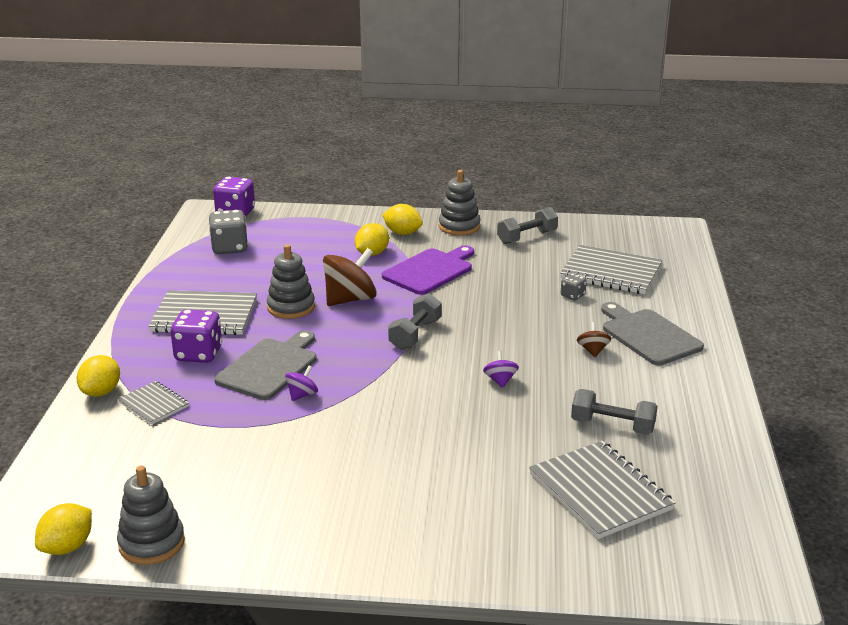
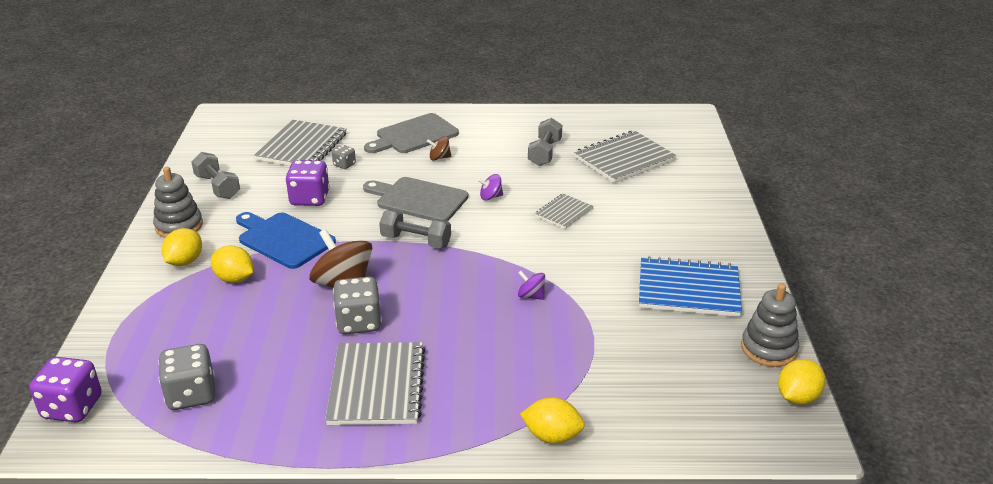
camera: 95 degrees left, 5 degrees up
yellow lemon [35,503,92,555] -> yellow lemon turned 75 degrees counterclockwise [778,359,825,405]
grey notebook [118,381,189,425] -> grey notebook moved to [535,194,593,229]
purple dice [171,309,222,363] -> purple dice moved to [285,160,330,206]
grey cutting board [214,330,317,400] -> grey cutting board moved to [363,177,468,221]
grey stacking toy [267,244,315,319] -> grey dice [333,277,382,334]
purple cutting board [382,245,474,295] -> blue cutting board [236,212,336,269]
none -> blue notebook [639,256,742,317]

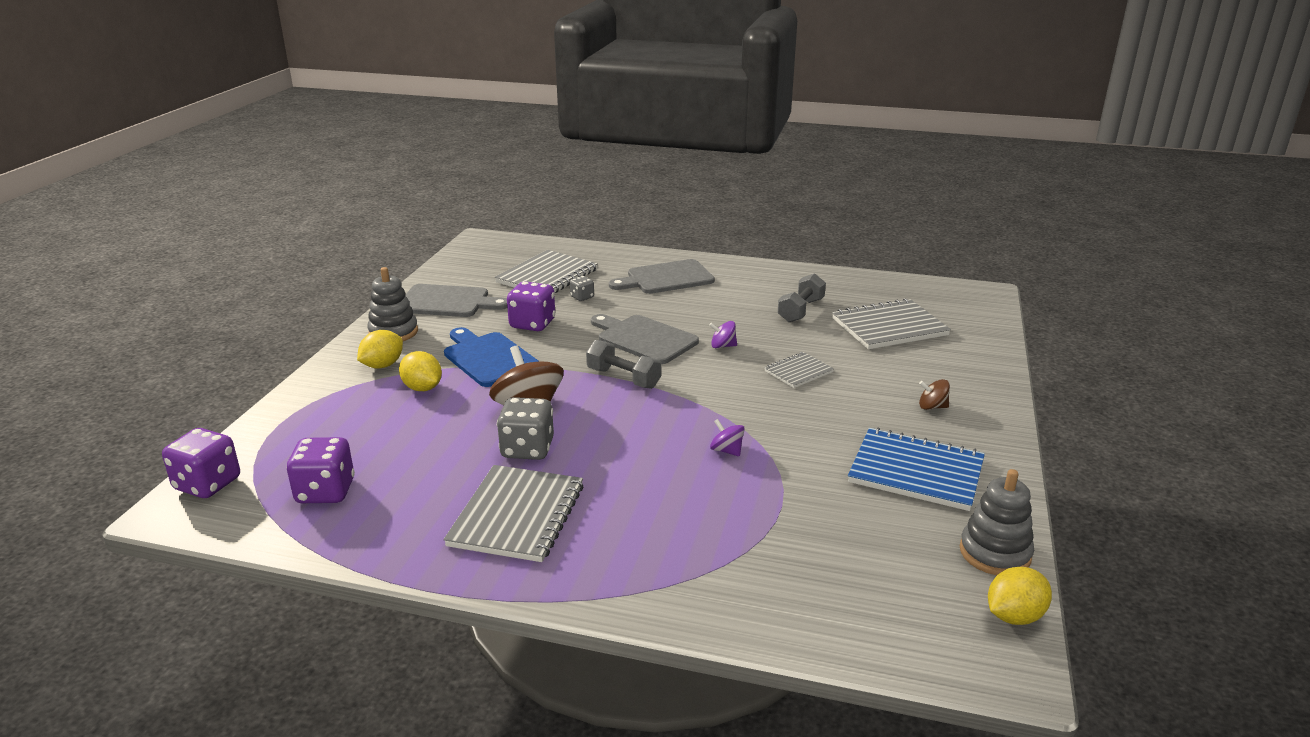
camera: 15 degrees right, 5 degrees down
grey dice [158,344,215,410] -> purple dice [286,437,355,503]
grey dumbbell [191,152,240,199] -> grey cutting board [405,284,507,317]
brown spinning top [427,136,451,160] -> brown spinning top moved to [919,379,950,410]
yellow lemon [520,397,585,444] -> none

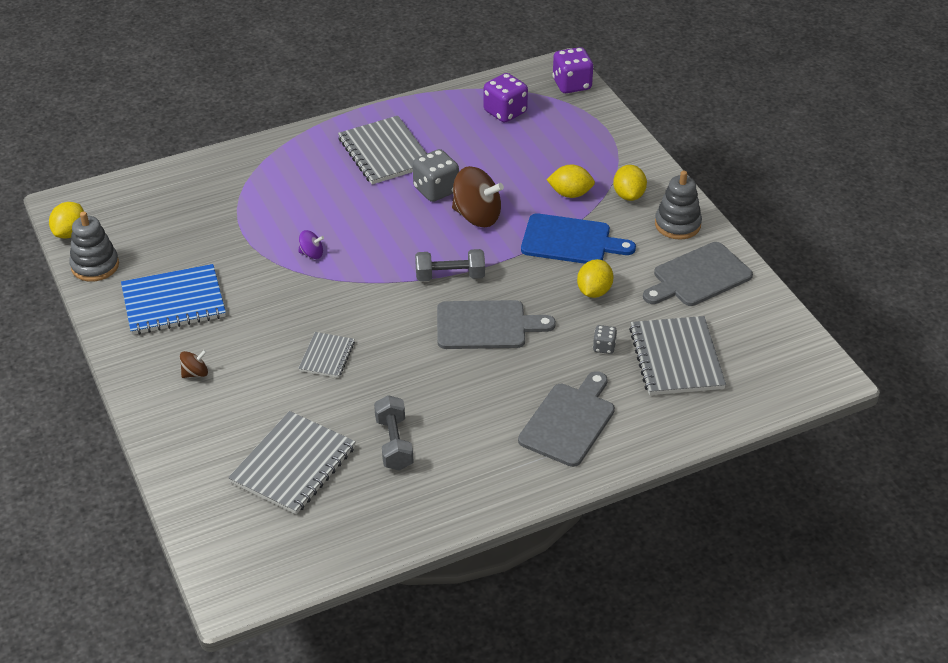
camera: 140 degrees right, 15 degrees up
purple dice [507,281,555,331] -> yellow lemon [577,259,613,298]
purple spinning top [709,321,737,348] -> none

